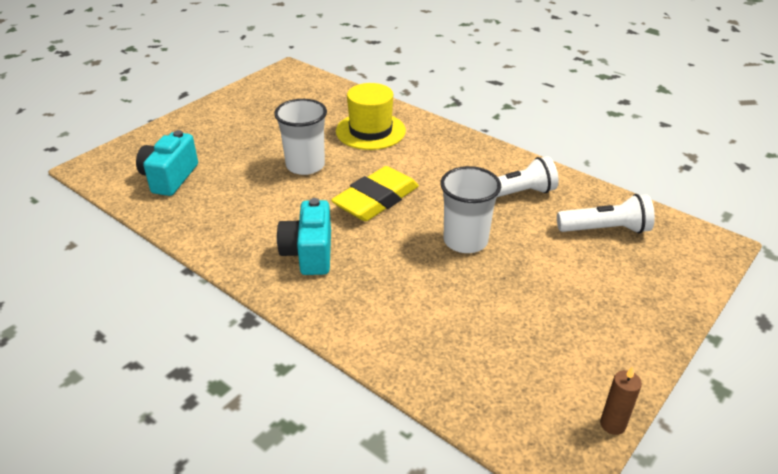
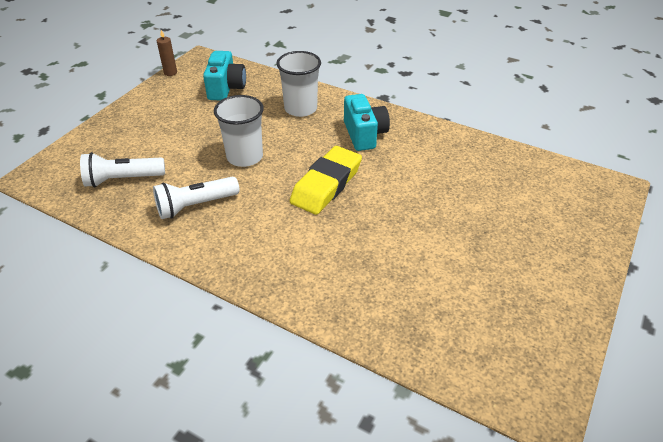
camera: 170 degrees right, 5 degrees up
turquoise camera [136,130,198,196] -> turquoise camera moved to [203,51,246,100]
white cup [274,99,327,175] -> white cup moved to [277,51,321,117]
yellow hat [336,83,406,150] -> none

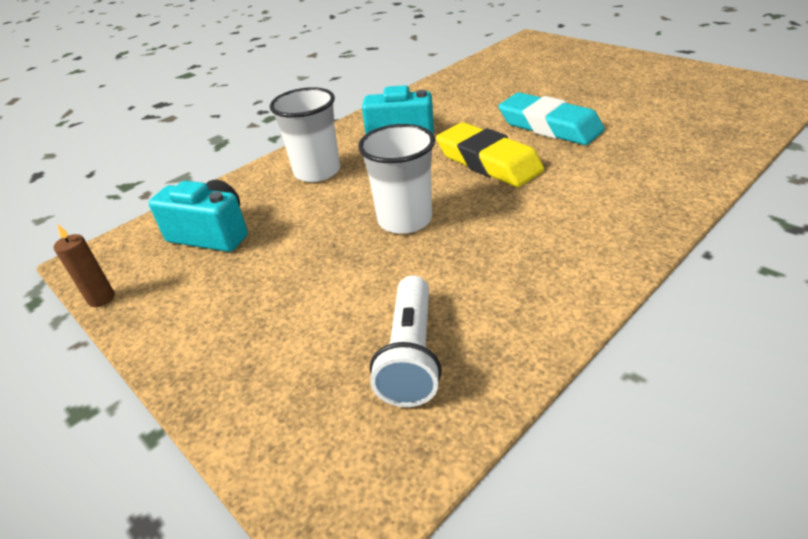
camera: 70 degrees left, 5 degrees down
white flashlight [153,176,240,219] -> none
none -> turquoise eraser [498,92,605,145]

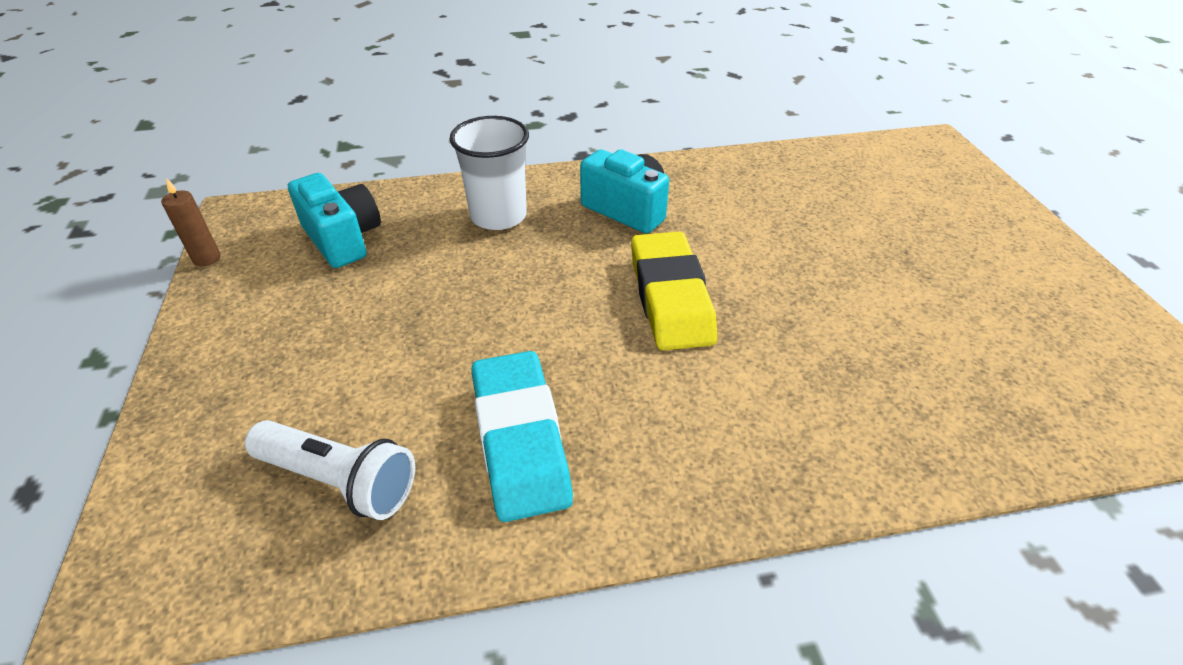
camera: 30 degrees right, 5 degrees up
white cup [358,124,435,234] -> none
white flashlight [370,275,442,407] -> white flashlight turned 105 degrees counterclockwise [245,420,415,520]
turquoise eraser [498,92,605,145] -> turquoise eraser moved to [471,351,573,522]

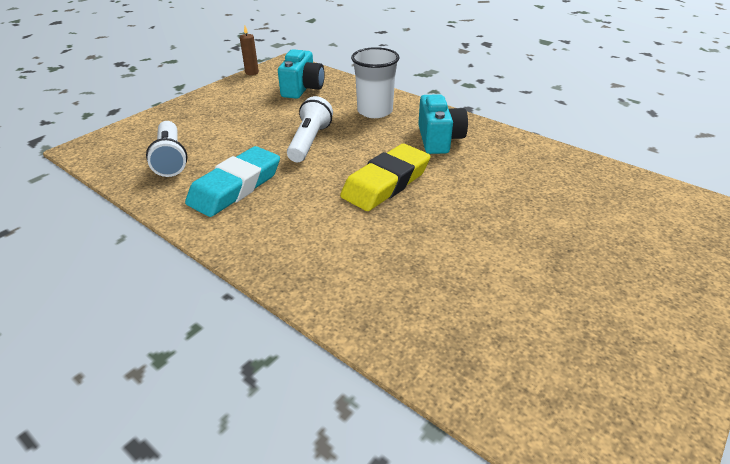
camera: 50 degrees right, 5 degrees down
none -> white flashlight [287,96,333,162]

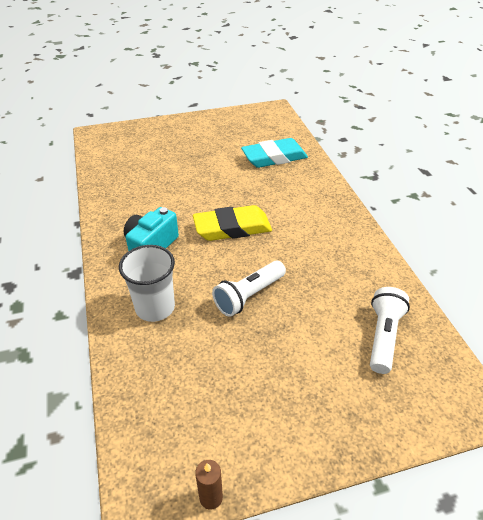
camera: 145 degrees left, 5 degrees up
turquoise eraser [185,146,280,217] -> turquoise eraser moved to [241,138,308,168]
turquoise camera [278,49,325,99] -> none

